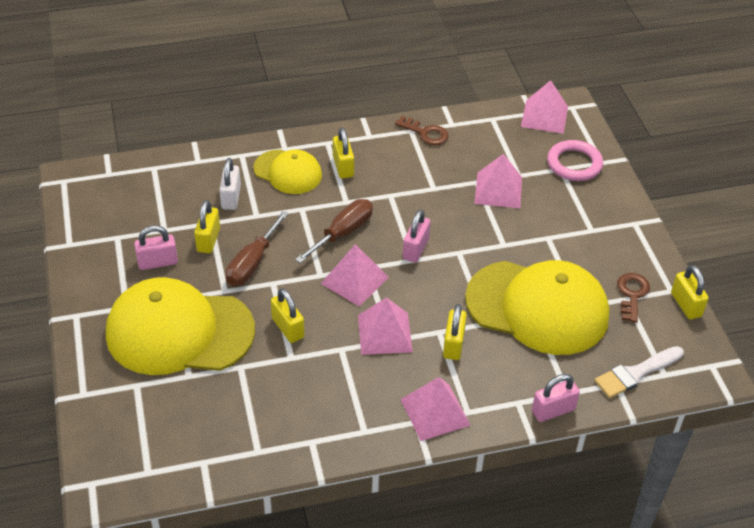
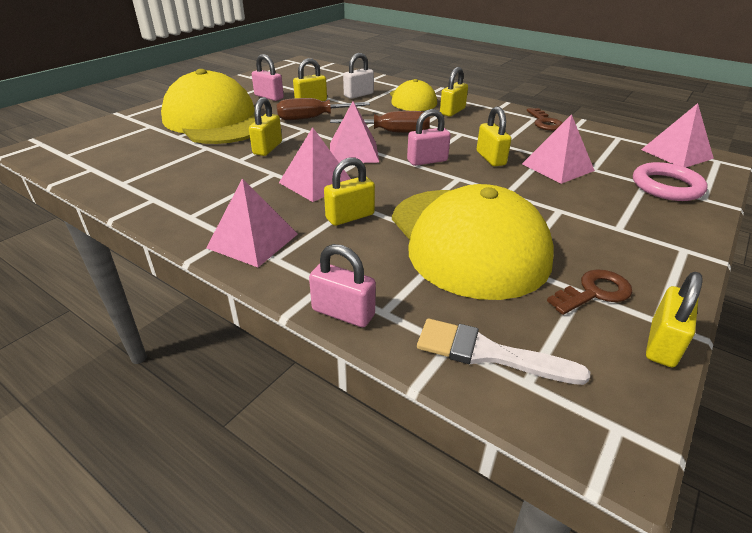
camera: 50 degrees right, 10 degrees down
none -> yellow padlock [477,106,511,166]

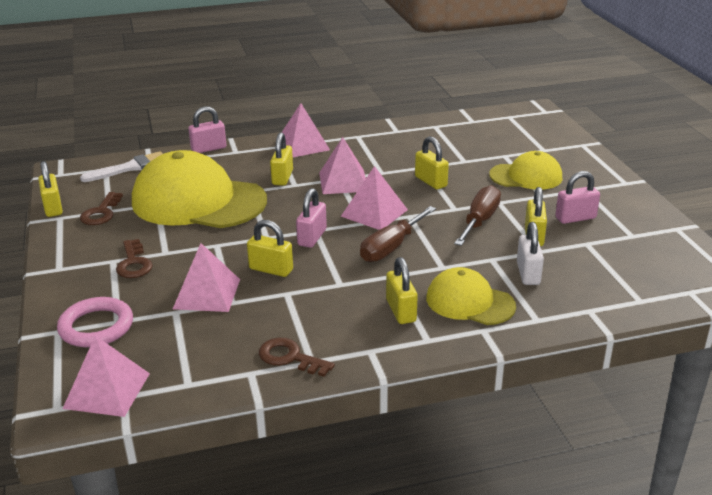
camera: 130 degrees right, 5 degrees down
yellow cap [161,69,262,144] -> yellow cap [489,151,562,190], size x0.55
none -> brown key [116,239,153,278]

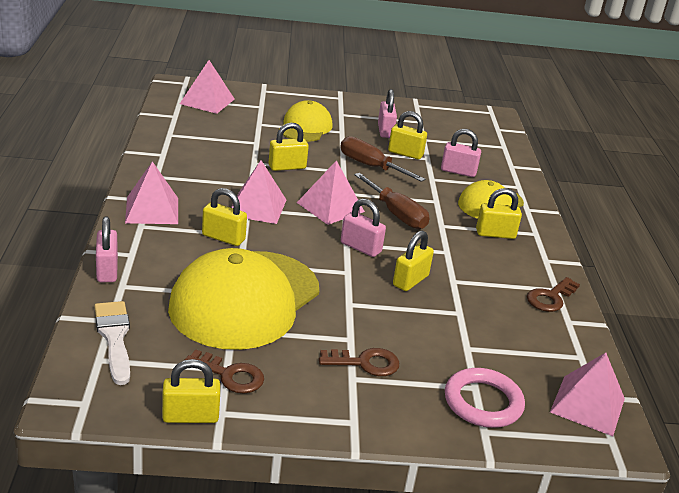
camera: 80 degrees left, 0 degrees up
pink pyramid [173,243,240,312] -> pink pyramid moved to [180,60,235,114]
white padlock [517,222,544,285] -> pink padlock [441,129,481,177]

